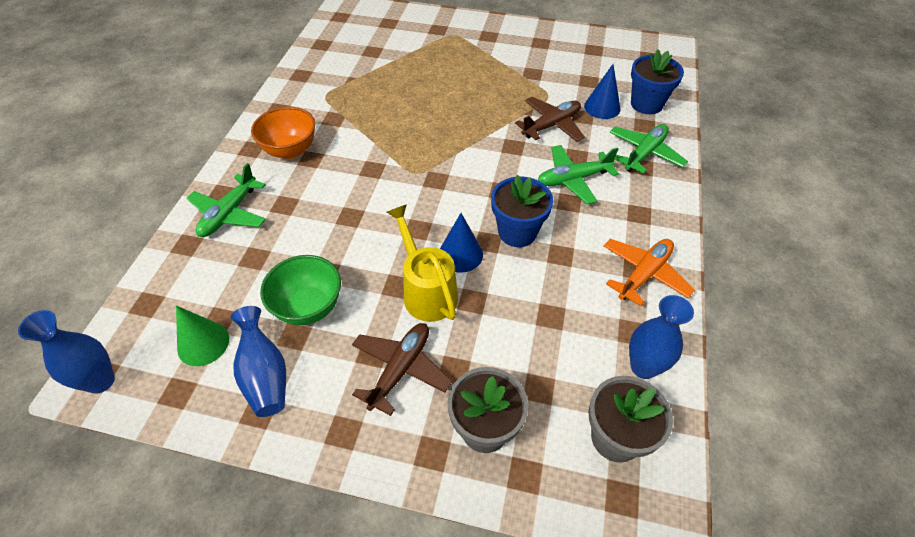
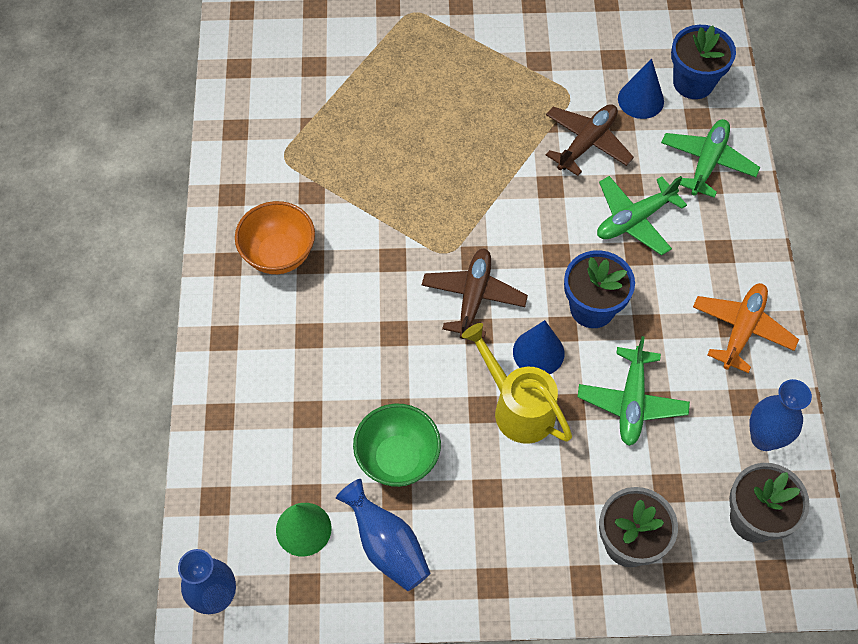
camera: 15 degrees left, 10 degrees up
green plane [187,163,266,237] -> green plane moved to [577,336,690,446]
brown plane [352,323,452,416] -> brown plane moved to [422,249,528,339]

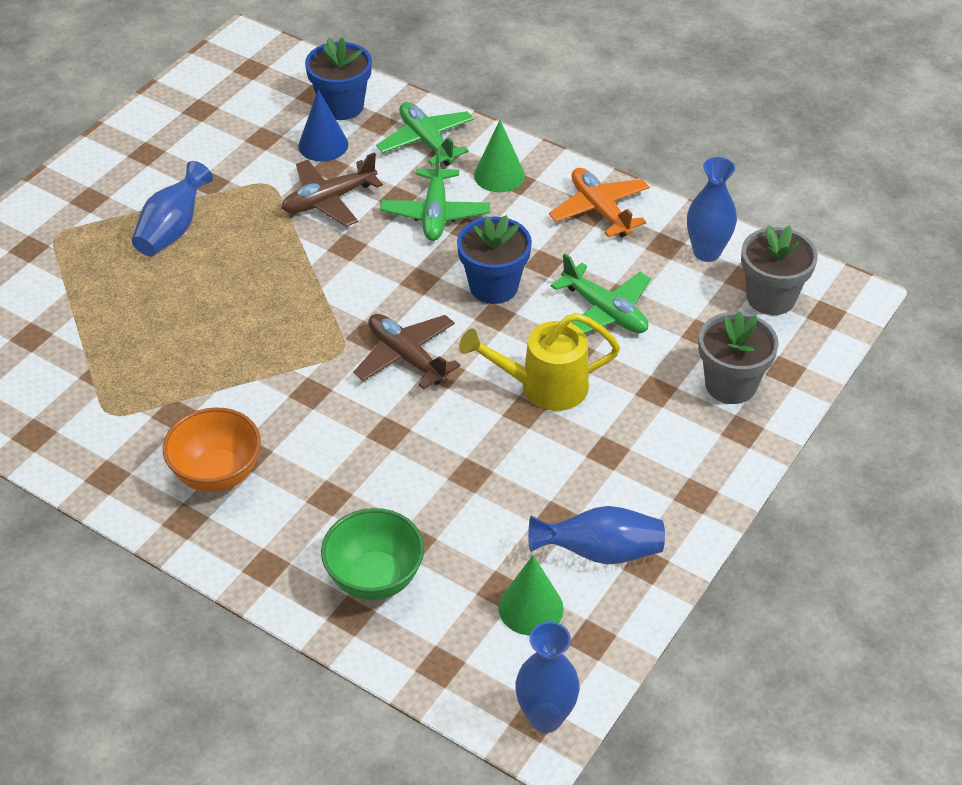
camera: 55 degrees left, 15 degrees down
green bowl [353,404,441,487] -> green bowl moved to [321,508,424,600]
blue cone [513,320,564,374] -> none
brown plane [546,104,634,176] -> brown plane turned 105 degrees counterclockwise [282,152,383,227]
none -> blue vase [132,161,213,256]
none -> green cone [474,120,525,192]

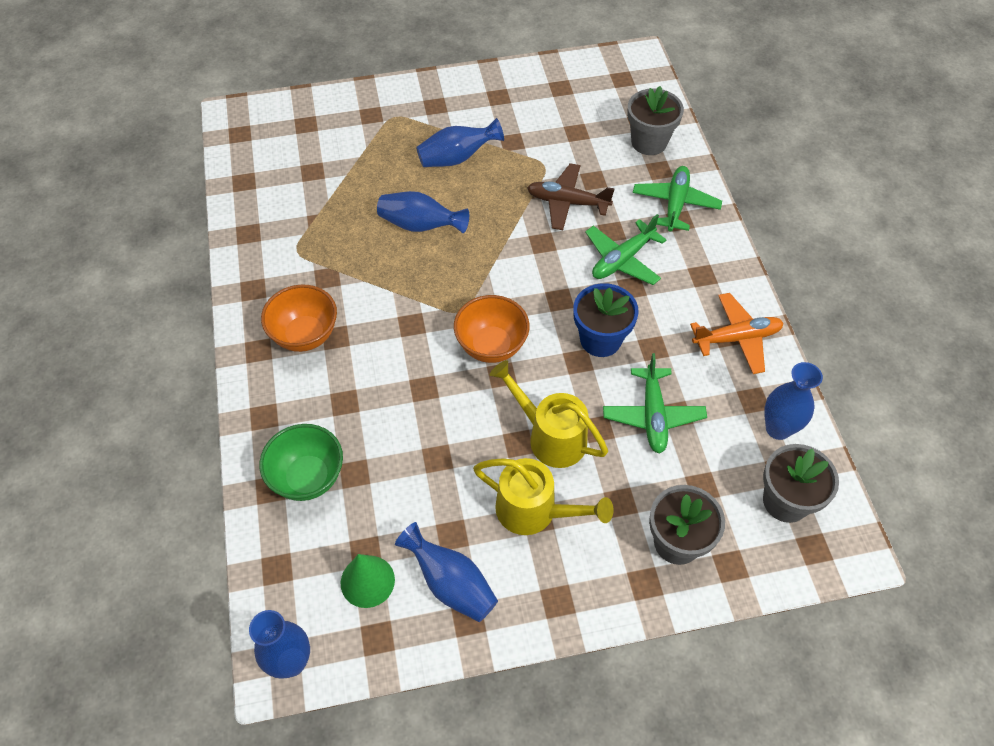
camera: 45 degrees right, 10 degrees up
blue cone [298,90,348,161] -> none
blue flower pot [305,37,372,120] -> grey flower pot [627,86,684,155]
brown plane [354,314,460,390] -> orange bowl [454,295,530,363]
green cone [474,120,525,192] -> none
orange plane [549,168,650,237] -> orange plane turned 60 degrees clockwise [690,293,784,374]
none -> blue vase [377,191,469,233]
none -> yellow watering can [473,458,614,535]

